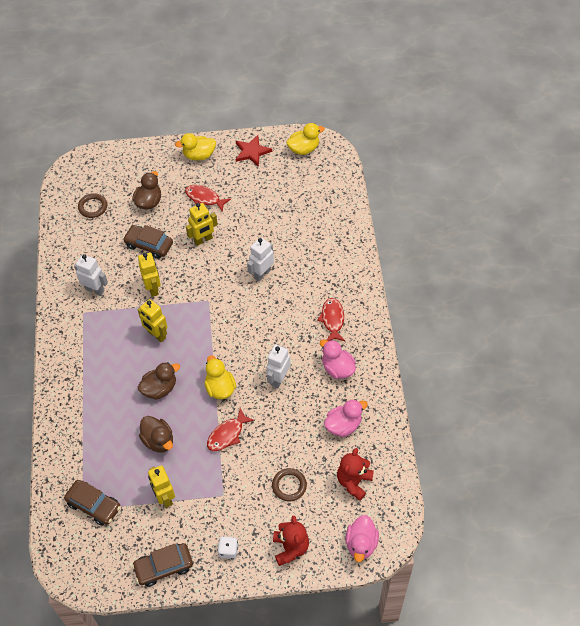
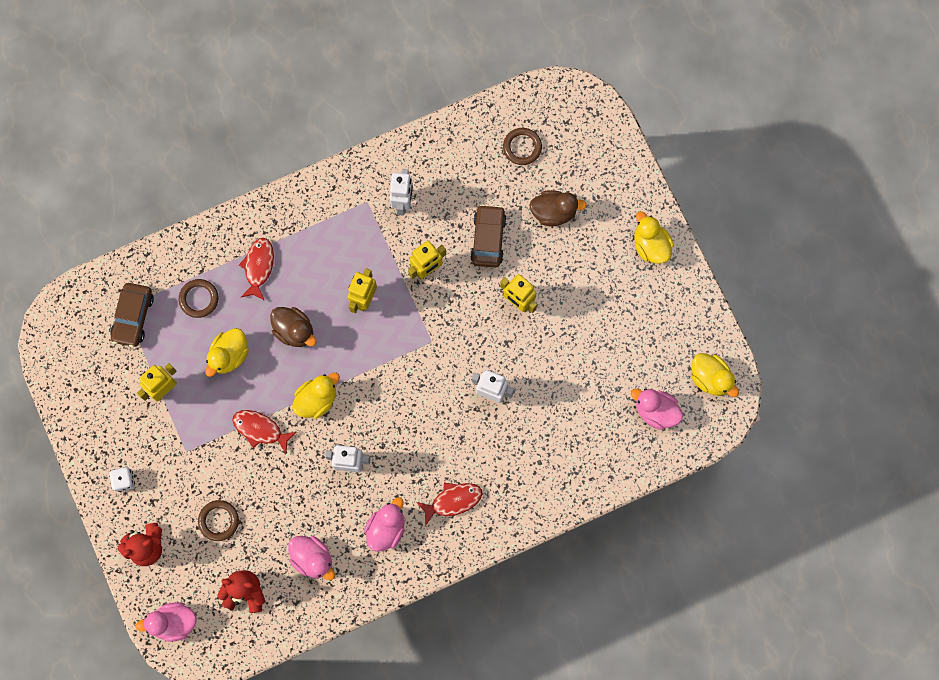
camera: 70 degrees right, 20 degrees up
brown car [132,543,193,587] -> none
brown duck [139,416,173,453] -> yellow duck [205,328,249,377]
red fish [185,185,231,211] -> red fish moved to [239,238,274,301]
red star [236,135,272,167] -> none
none -> brown ring [179,279,218,318]
none -> pink duck [631,388,683,430]

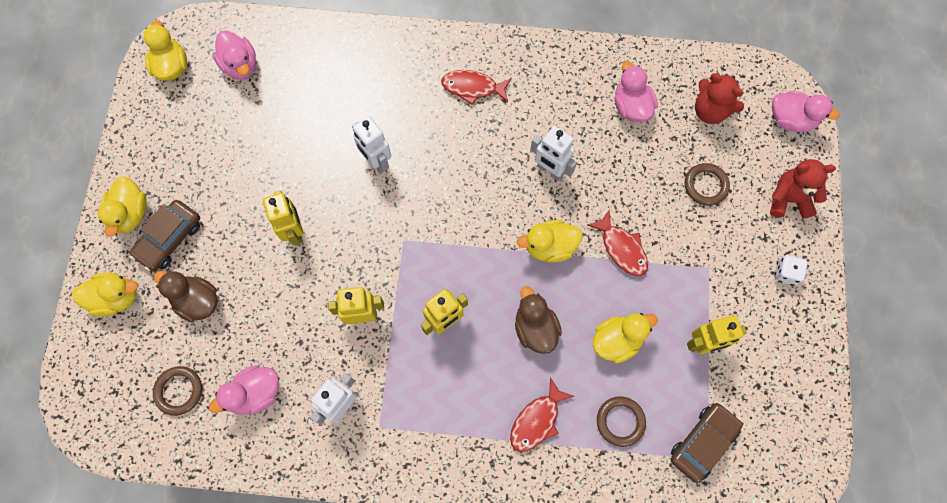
camera: 150 degrees left, 5 degrees down
pink duck [364,497,405,552] -> pink duck moved to [209,365,279,415]
brown car [470,204,507,268] -> brown car moved to [130,200,200,271]
none -> yellow duck [72,273,138,316]

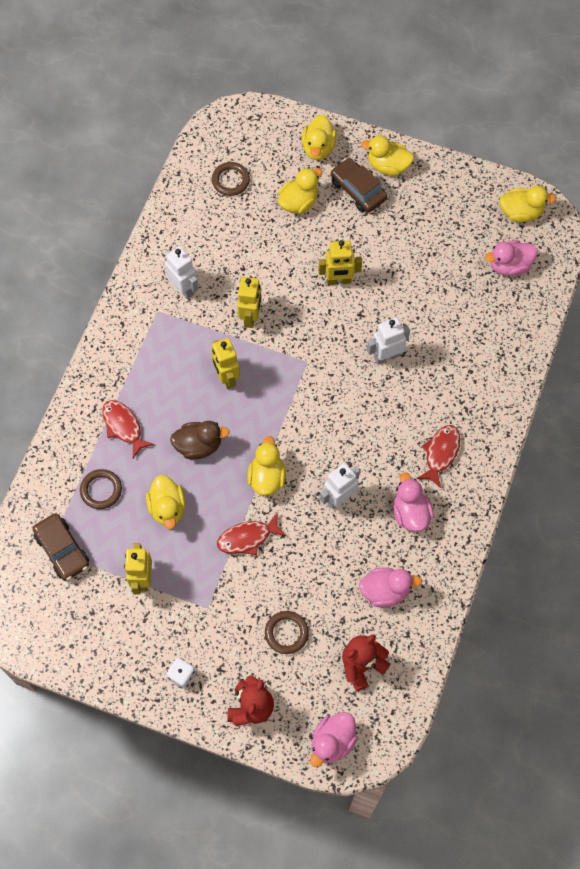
camera: 105 degrees right, 5 degrees down
brown duck [154,271,218,322] -> yellow duck [278,167,323,214]
pink duck [209,365,279,415] -> pink duck moved to [393,472,434,532]

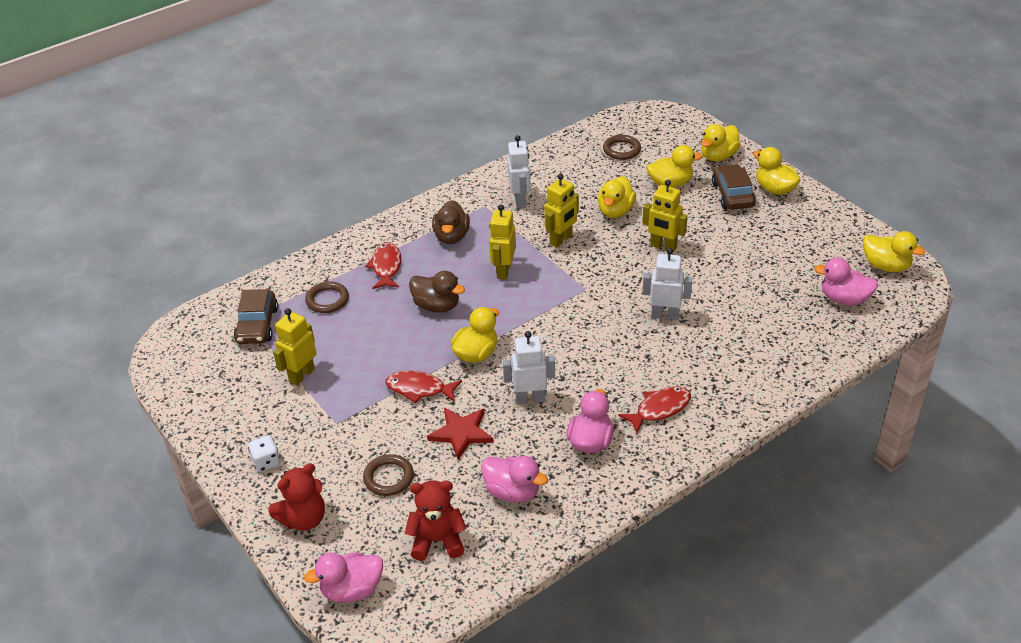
camera: 35 degrees right, 25 degrees down
yellow duck [146,475,186,529] -> yellow duck moved to [598,176,636,218]
none -> red star [427,408,494,460]
none -> brown duck [432,200,470,244]

